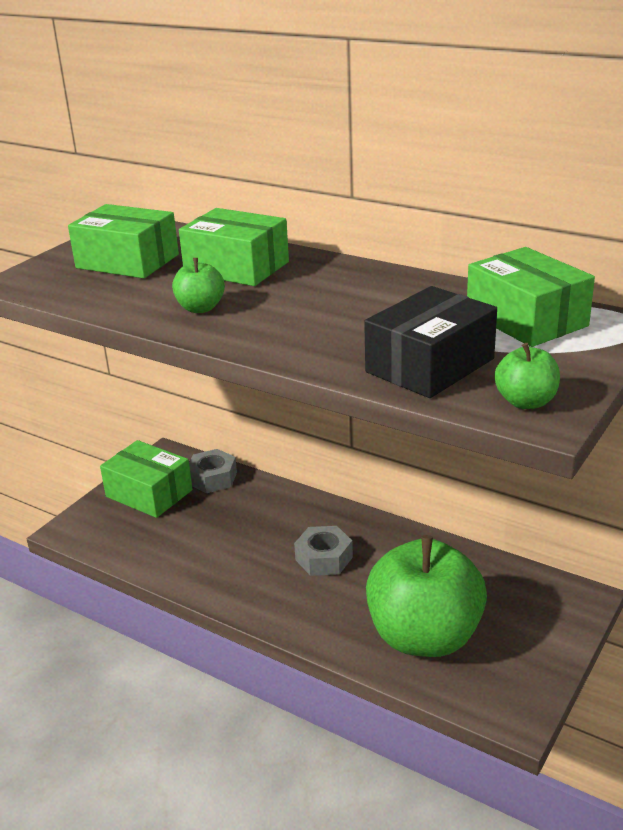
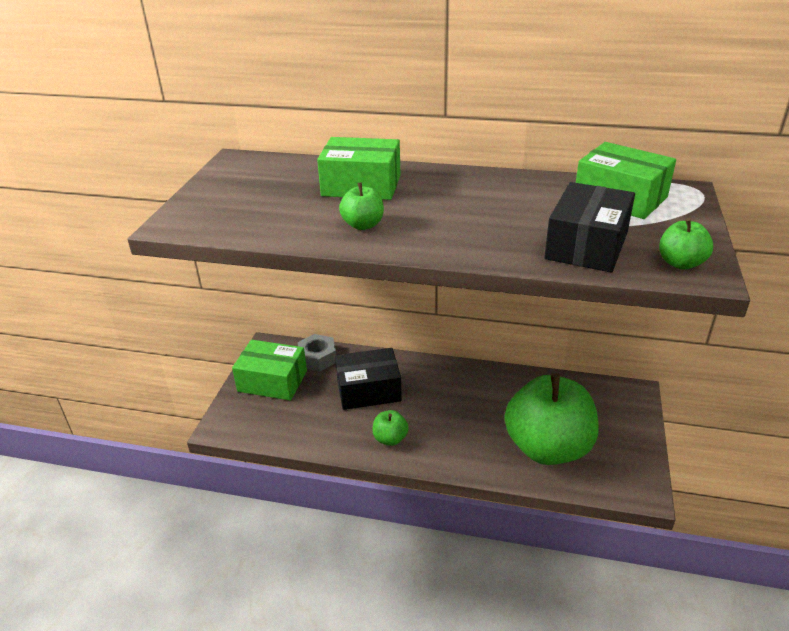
camera: 20 degrees left, 5 degrees up
green box [68,204,179,278] -> none
grey nut [294,526,353,576] -> none
none -> black box [335,348,402,410]
none -> green apple [372,410,409,446]

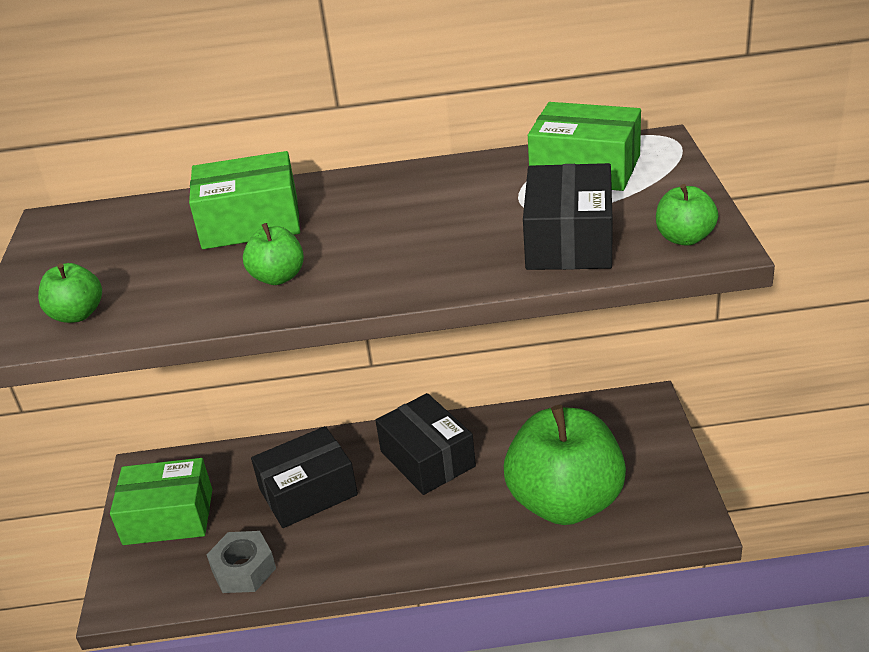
camera: 15 degrees left, 0 degrees up
grey nut [298,334,336,372] -> grey nut moved to [206,531,276,593]
green apple [372,410,409,446] -> green apple moved to [38,263,102,323]
none -> black box [375,393,476,495]

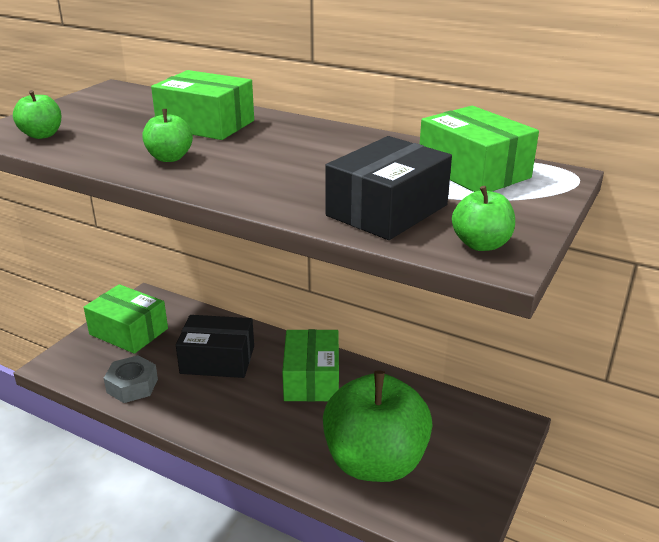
camera: 30 degrees right, 5 degrees down
black box [375,393,476,495] -> green box [282,329,339,402]

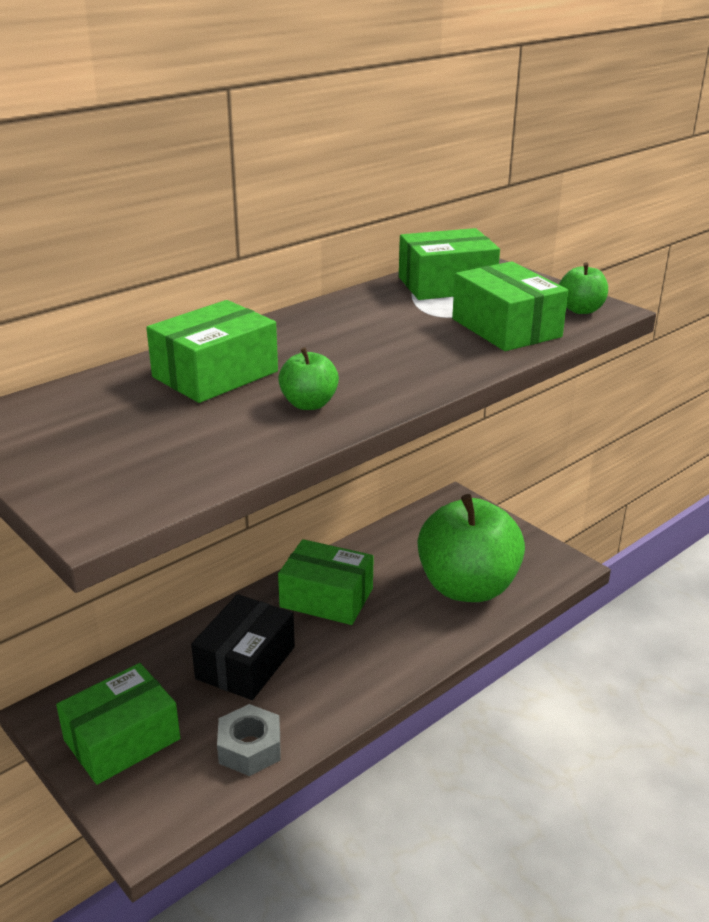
camera: 70 degrees left, 0 degrees up
green apple [13,90,61,139] -> none
black box [325,136,452,240] -> green box [452,261,568,351]

